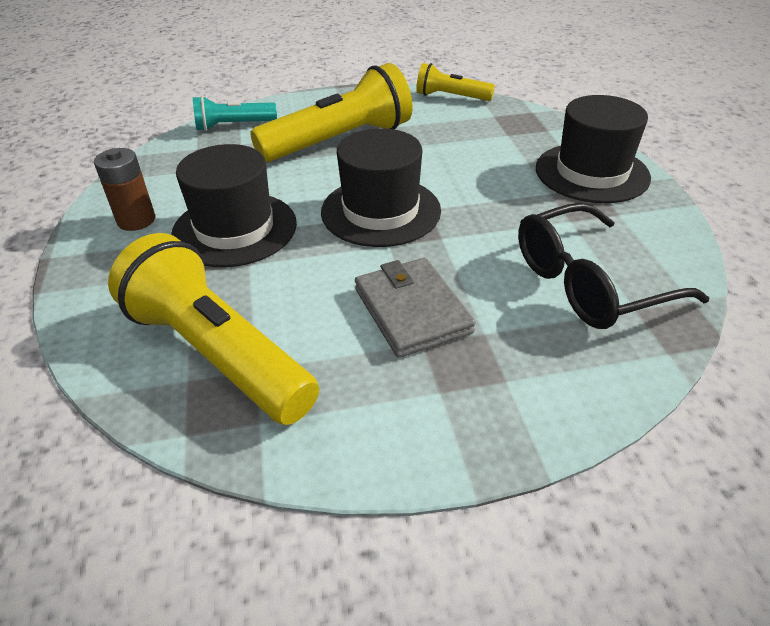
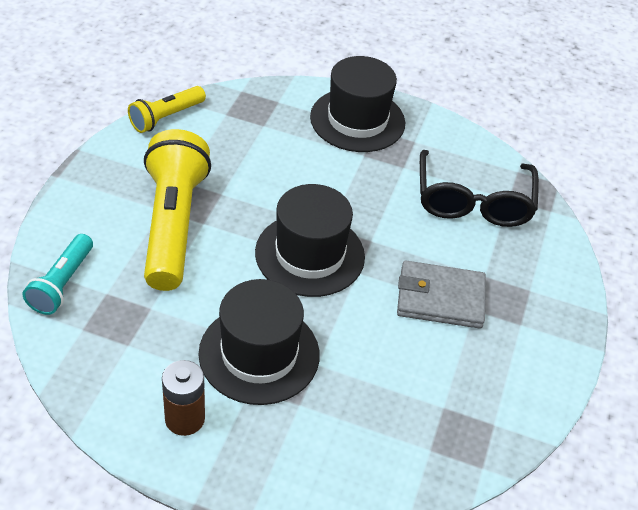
camera: 65 degrees left, 5 degrees up
yellow flashlight [108,233,319,425] -> none

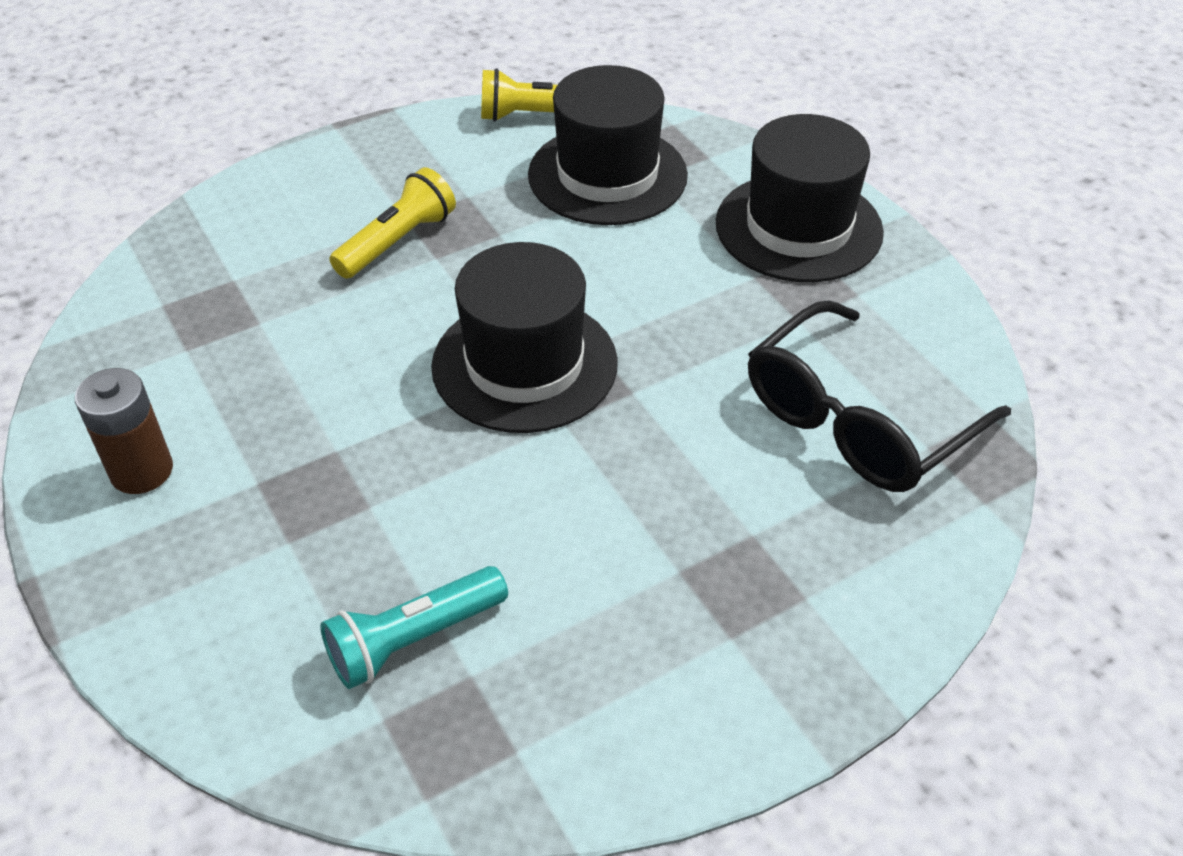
camera: 45 degrees right, 0 degrees up
turquoise flashlight [23,234,93,315] -> turquoise flashlight moved to [320,566,508,689]
yellow flashlight [144,129,211,291] -> yellow flashlight [329,167,456,279], size x0.54
black hat [199,279,320,405] -> black hat moved to [528,65,688,225]
grey wallet [397,261,486,329] -> none

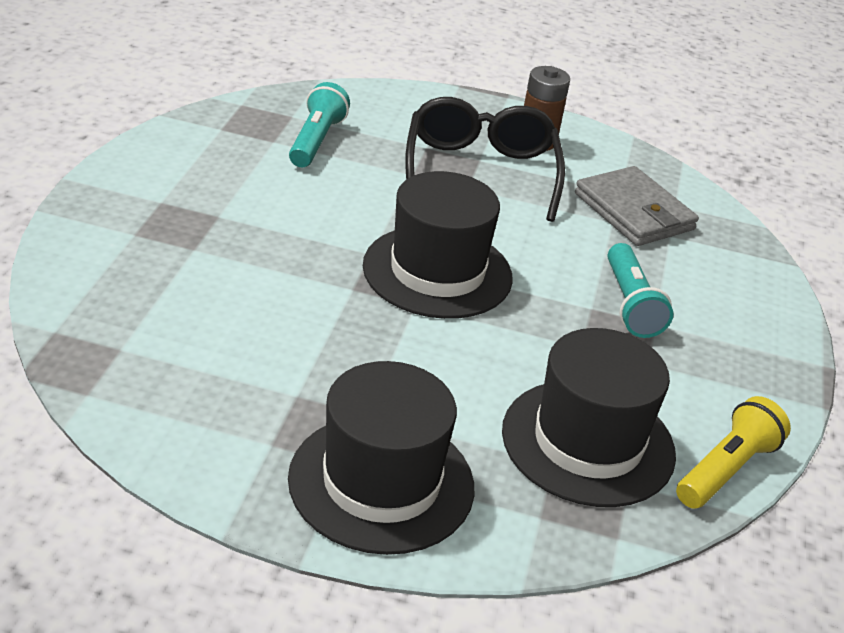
camera: 130 degrees right, 10 degrees down
yellow flashlight [329,167,456,279] -> turquoise flashlight [607,243,673,338]
black glasses [748,300,1011,492] -> black glasses moved to [405,97,565,222]
none -> grey wallet [575,166,699,246]

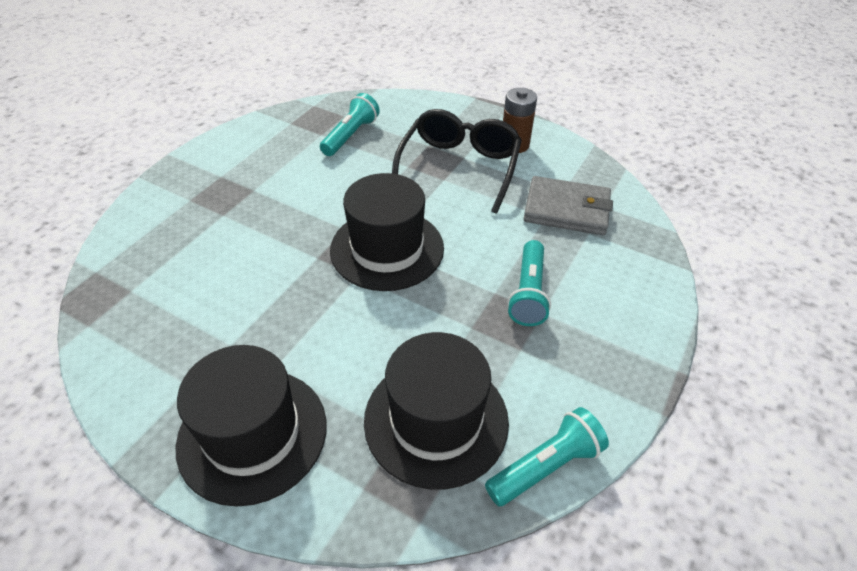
camera: 20 degrees right, 10 degrees up
grey wallet [575,166,699,246] -> grey wallet turned 60 degrees counterclockwise [524,176,613,235]
yellow flashlight [676,396,791,509] -> turquoise flashlight [485,407,609,506]

